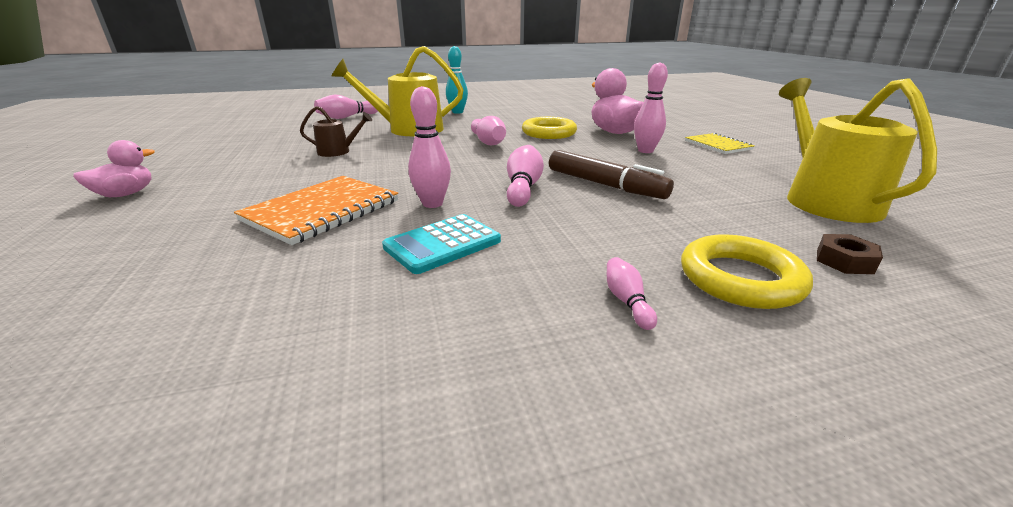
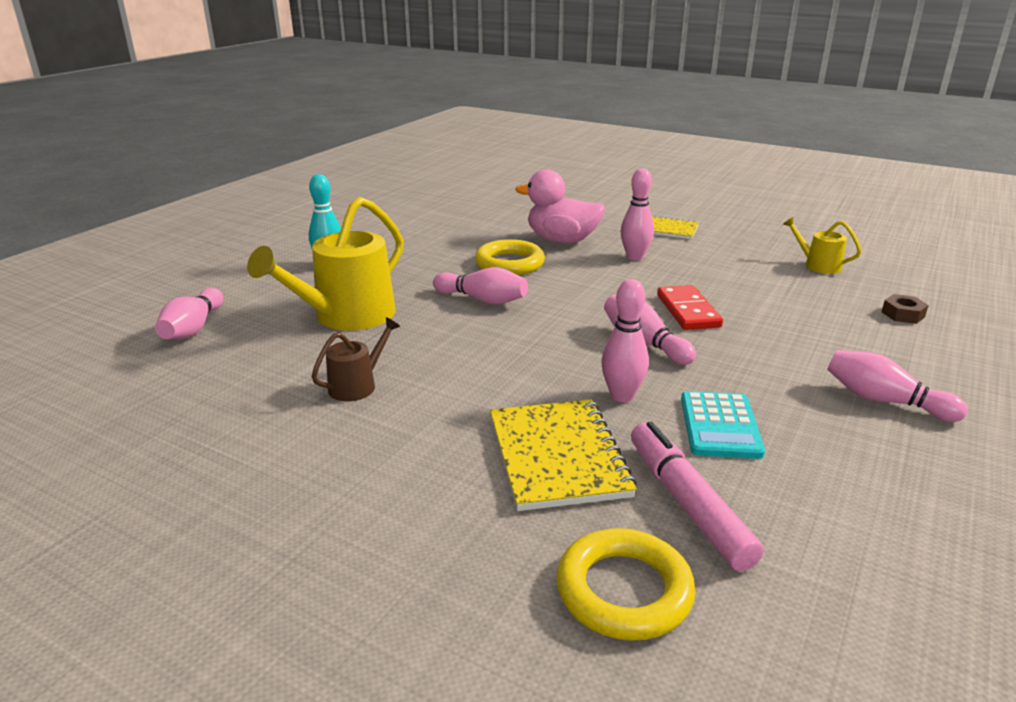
camera: 45 degrees left, 0 degrees up
pink duck [73,140,155,197] -> none
orange notebook [234,176,398,245] -> yellow notebook [490,399,637,511]
brown marker [549,150,674,199] -> red domino [657,285,723,330]
pink bowling pin [607,257,657,330] -> pink bowling pin [827,350,968,422], size x1.79
yellow ring [681,234,813,309] -> yellow ring moved to [556,528,696,641]
yellow watering can [779,78,937,223] -> yellow watering can [783,217,862,274], size x0.50
none -> pink marker [631,422,763,571]

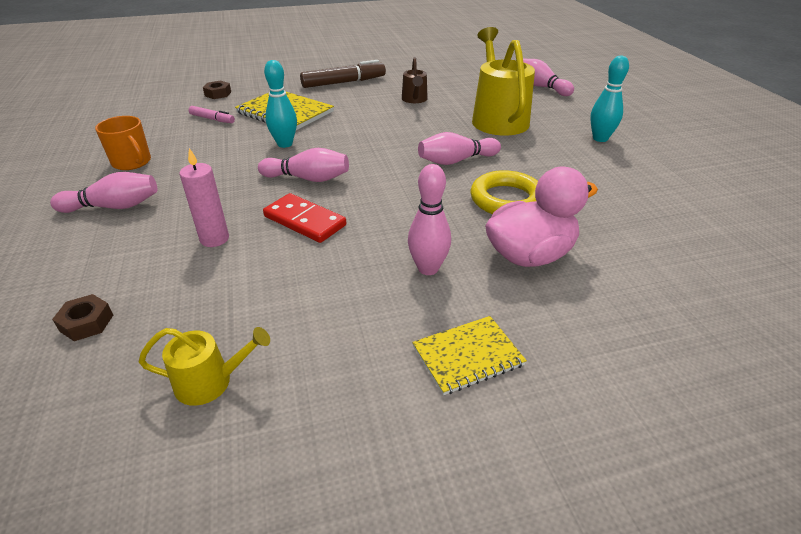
camera: 135 degrees right, 10 degrees up
yellow ring [556,528,696,641] -> brown nut [203,81,231,99]
pink bowling pin [601,279,649,402] -> turquoise bowling pin [264,60,297,148]
pink marker [631,422,763,571] -> pink marker [189,106,235,123], size x0.54
turquoise calculator [681,391,765,459] -> none
none -> orange mug [95,116,151,170]
none -> pink candle [179,148,229,247]
none -> brown marker [300,60,386,88]

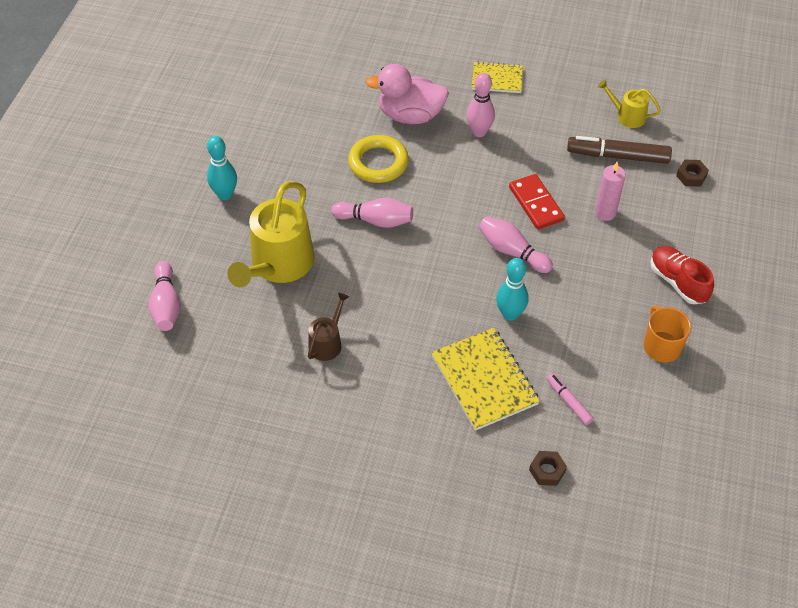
camera: 150 degrees left, 15 degrees up
pink bowling pin [50,172,157,213] -> red shoe [650,246,714,304]
brown marker [300,60,386,88] -> brown marker moved to [567,136,672,164]

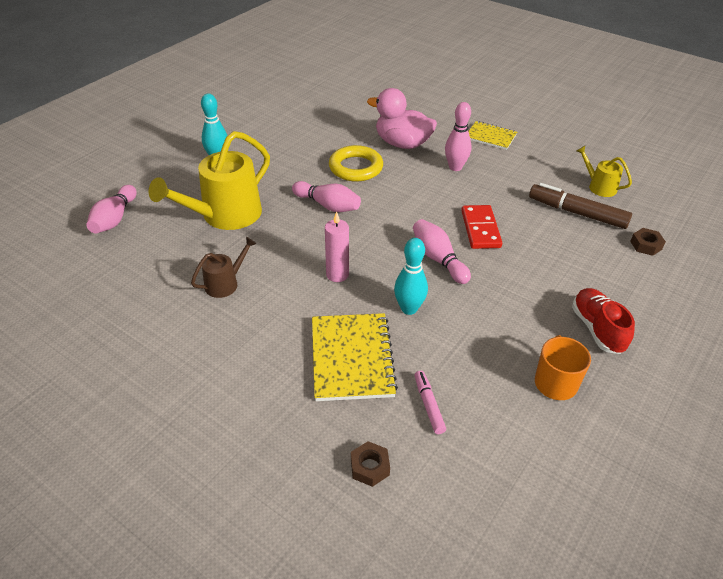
camera: 20 degrees right, 10 degrees down
pink candle [595,162,626,221] -> pink candle moved to [325,211,349,282]

